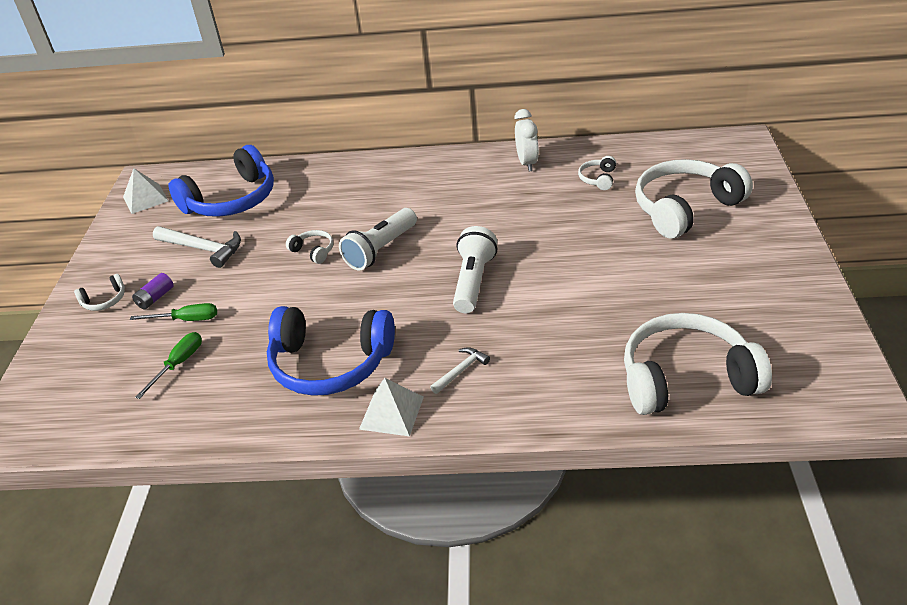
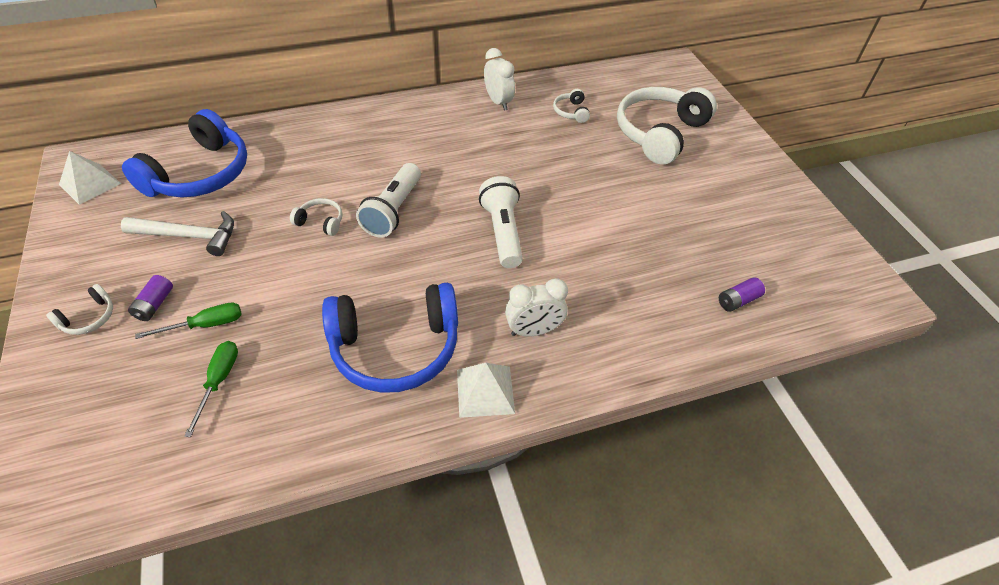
camera: 25 degrees left, 10 degrees up
white hammer [430,347,490,394] -> white clock [505,278,568,336]
white headphones [624,313,772,415] -> purple battery [719,277,765,312]

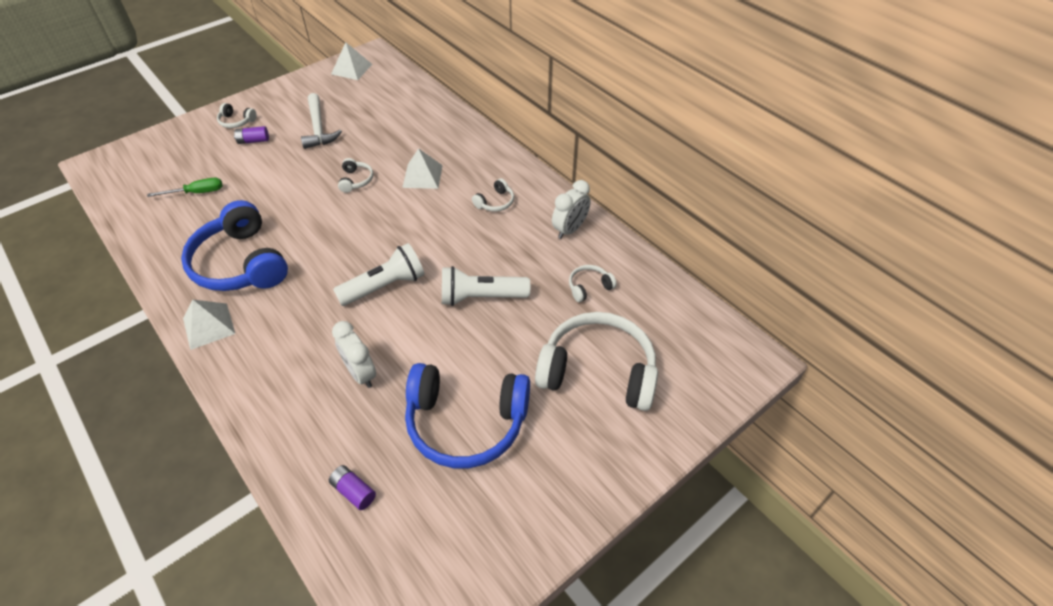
camera: 70 degrees right, 0 degrees up
blue headphones [122,109,247,197] -> blue headphones moved to [405,363,530,468]
green screwdriver [135,303,242,339] -> none
white flashlight [356,163,421,238] -> white flashlight moved to [442,266,530,306]
white clock [505,278,568,336] -> white clock moved to [332,321,376,388]
none -> white pyramid [402,148,443,189]
none -> white headphones [472,178,514,212]

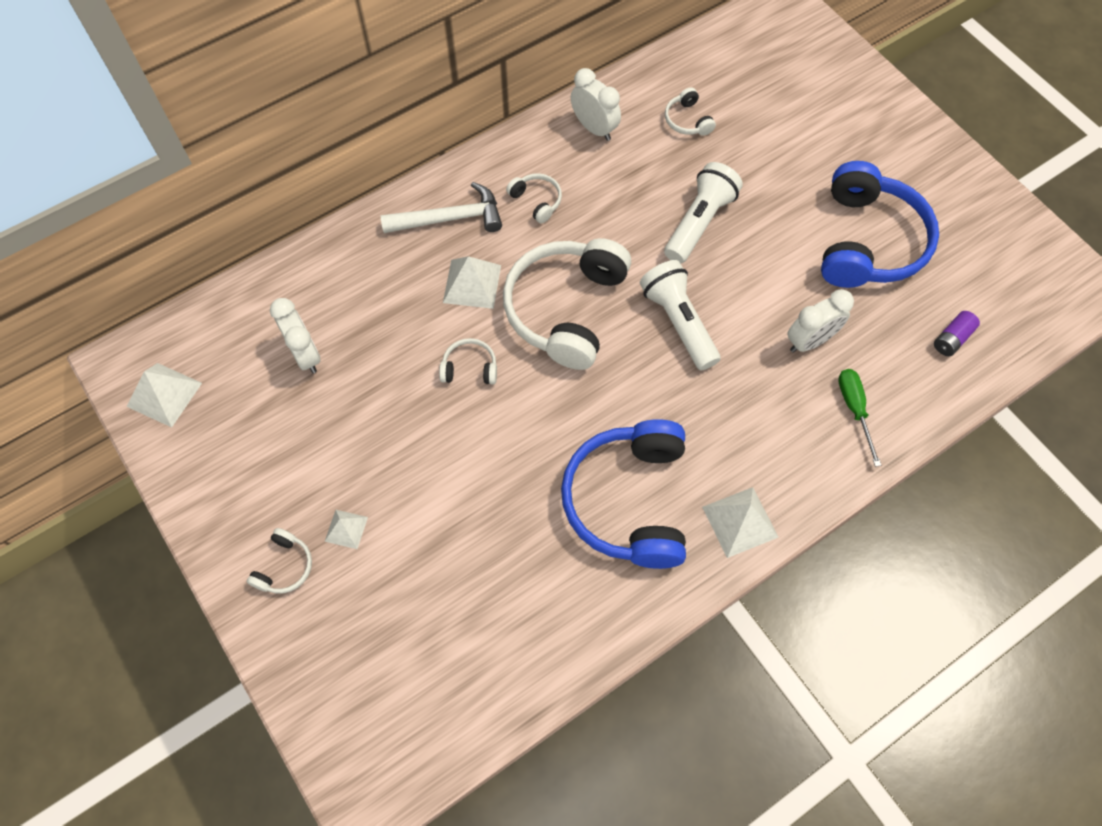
camera: 85 degrees left, 15 degrees up
green screwdriver [147,178,223,197] -> green screwdriver moved to [838,369,881,467]
blue headphones [181,200,288,291] -> blue headphones turned 120 degrees clockwise [561,419,686,569]
purple battery [234,126,269,144] -> white pyramid [324,510,368,549]
white hammer [301,93,342,149] -> white hammer moved to [381,182,502,233]
white flashlight [442,266,530,306] -> white flashlight turned 150 degrees counterclockwise [664,162,743,264]
white headphones [535,312,658,411] -> white headphones moved to [503,238,631,370]
none -> white clock [270,298,321,373]

